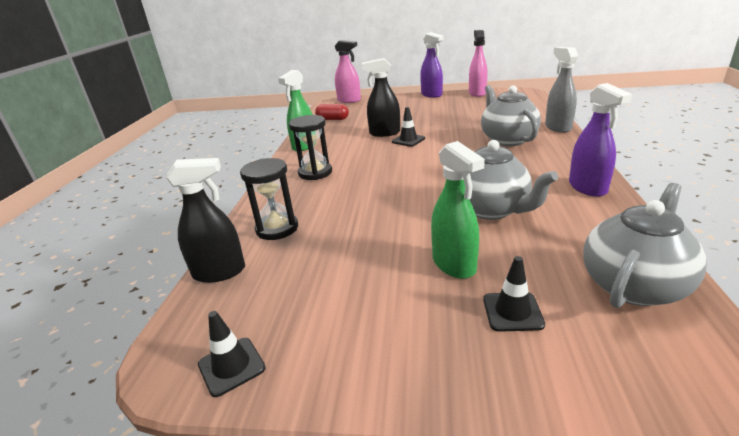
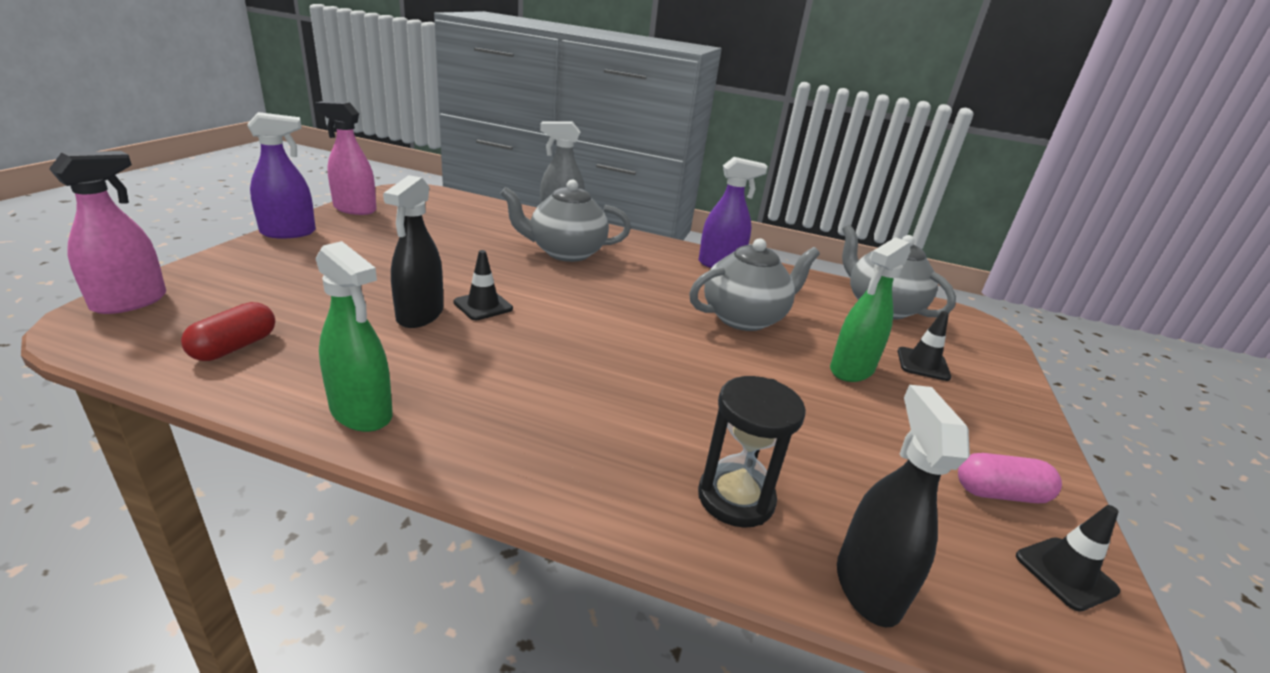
camera: 85 degrees left, 0 degrees up
black hourglass [289,115,332,180] -> none
green spray bottle [431,141,485,279] -> green spray bottle turned 150 degrees clockwise [830,237,911,382]
none -> pink capsule [958,453,1062,503]

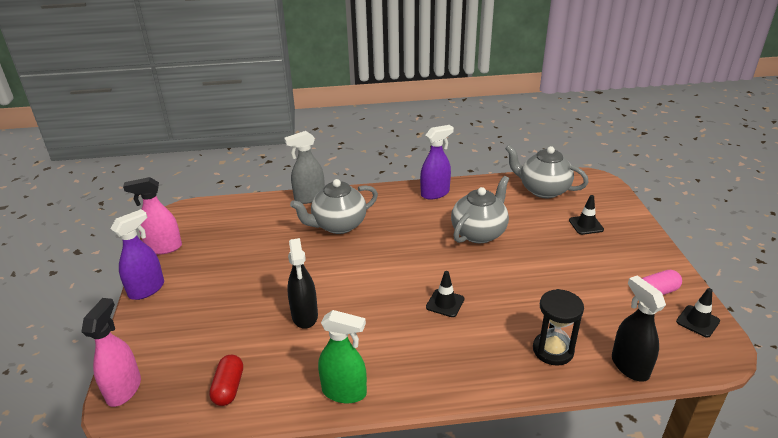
camera: 20 degrees left, 5 degrees up
black traffic cone [453,250,513,320] -> black traffic cone moved to [426,271,464,317]
green spray bottle [830,237,911,382] -> none

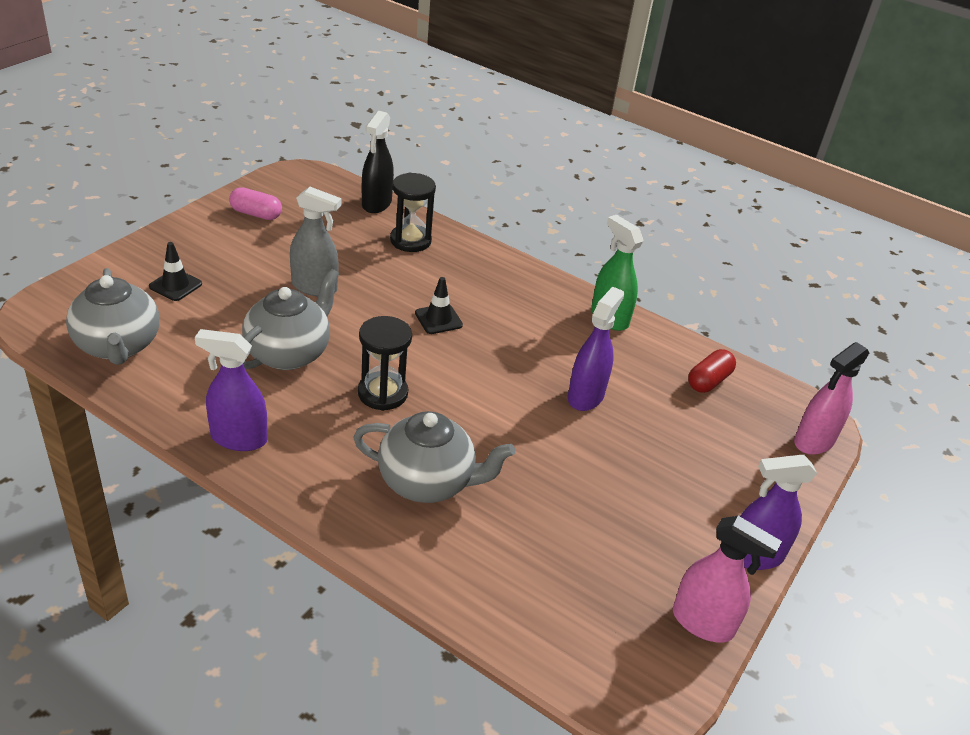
camera: 145 degrees left, 5 degrees up
grey spray bottle [284,131,325,204] -> grey spray bottle moved to [290,187,342,297]
black spray bottle [287,238,318,329] -> purple spray bottle [568,287,624,411]
grey teapot [451,176,509,243] -> grey teapot turned 135 degrees clockwise [242,268,339,370]
black traffic cone [676,288,720,338] -> none
none -> black hourglass [358,316,412,411]

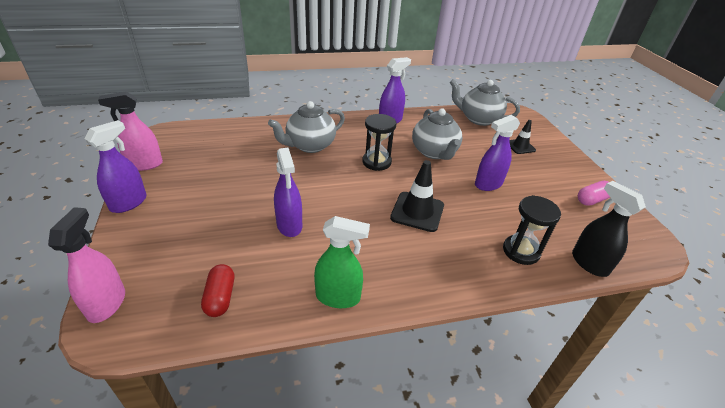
camera: 135 degrees right, 0 degrees up
grey spray bottle [290,187,342,297] -> purple spray bottle [475,115,520,191]
black traffic cone [415,277,463,334] -> black traffic cone [390,160,444,232], size x1.63

